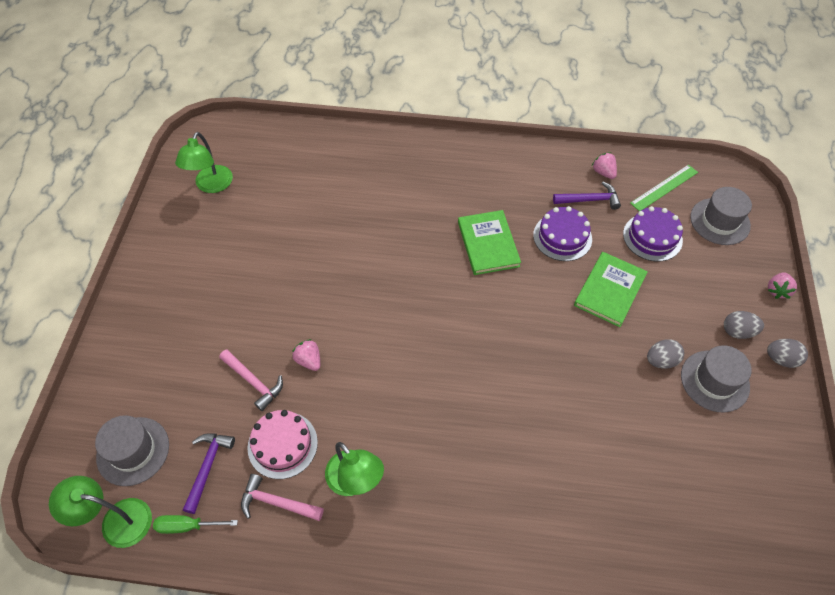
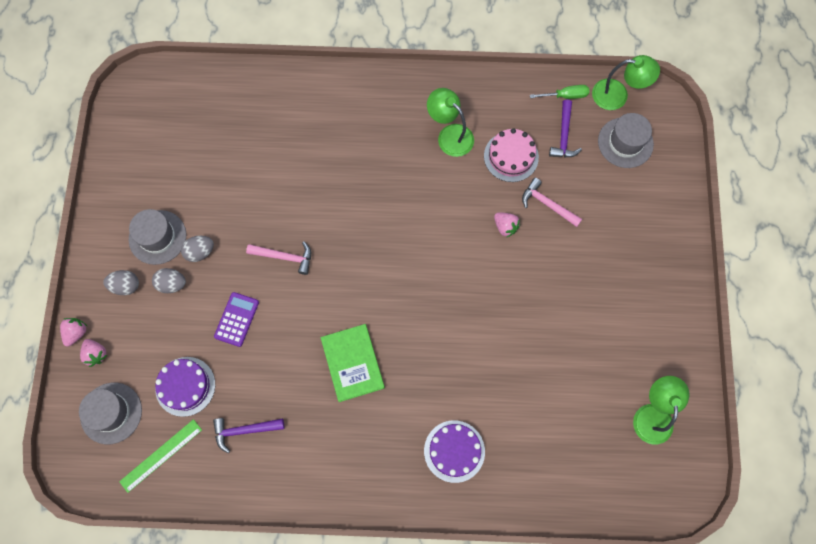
camera: 175 degrees right, 15 degrees up
pink hammer [241,474,324,521] -> pink hammer moved to [246,241,311,275]
purple cake [533,206,592,261] -> purple cake moved to [424,420,485,483]
green book [574,252,648,327] -> purple calculator [214,292,259,347]
pink strawberry [592,152,617,179] -> pink strawberry moved to [80,339,107,367]
grey egg [767,339,808,368] -> grey egg moved to [152,268,186,293]

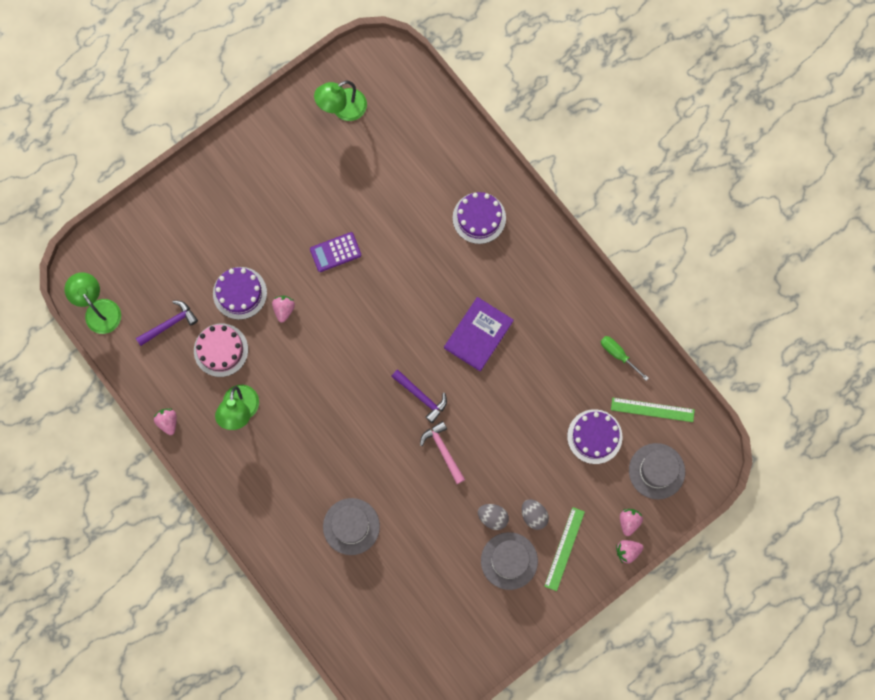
camera: 130 degrees left, 5 degrees up
grey egg [103,270,139,295] -> green ruler [544,507,585,591]
purple hammer [213,418,284,453] -> purple hammer moved to [391,370,447,423]
purple calculator [214,292,259,347] -> purple calculator moved to [310,232,361,272]
green book [320,324,385,402] -> purple book [444,297,514,372]
pink hammer [522,178,582,227] -> purple cake [213,267,267,320]
green screwdriver [530,85,589,99] -> green screwdriver moved to [600,336,649,381]
grey hat [598,113,654,168] -> grey hat moved to [323,498,380,555]
none -> pink strawberry [153,409,177,435]

